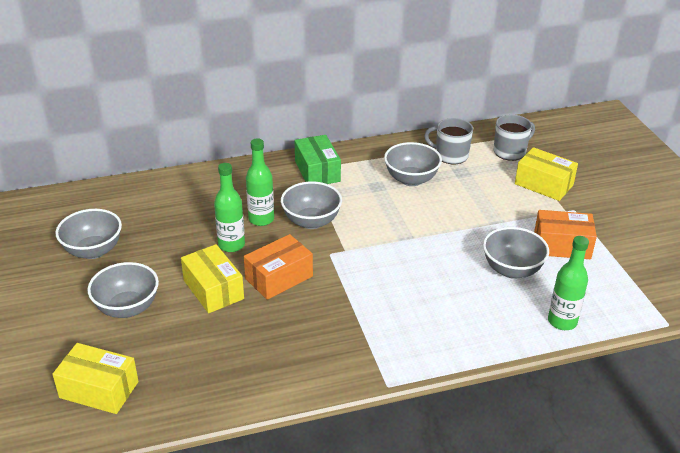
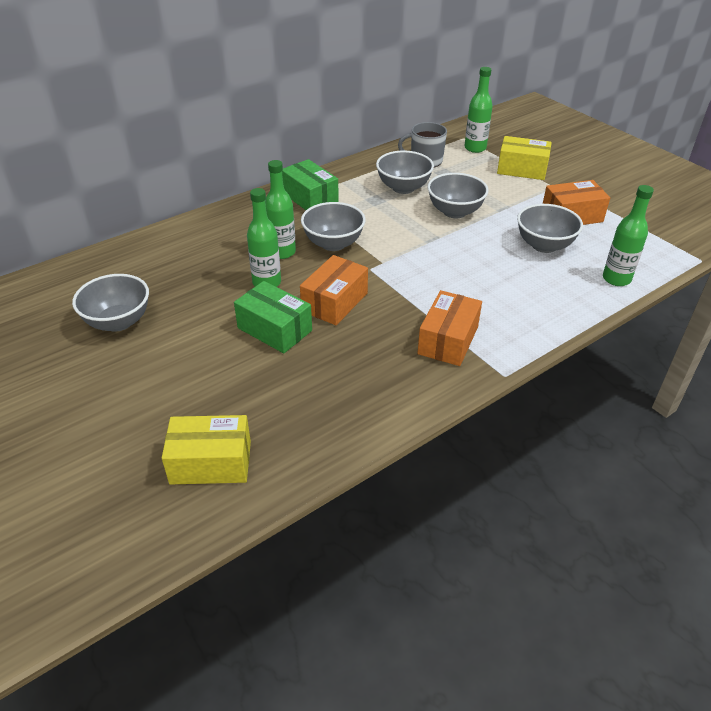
camera: 20 degrees left, 5 degrees up
grey bowl [88,262,159,318] -> grey bowl moved to [428,173,488,218]
yellow box [181,244,244,313] -> green box [234,281,312,353]
grey mug [494,115,535,161] -> green bottle [464,67,493,153]
none -> orange box [417,290,482,366]

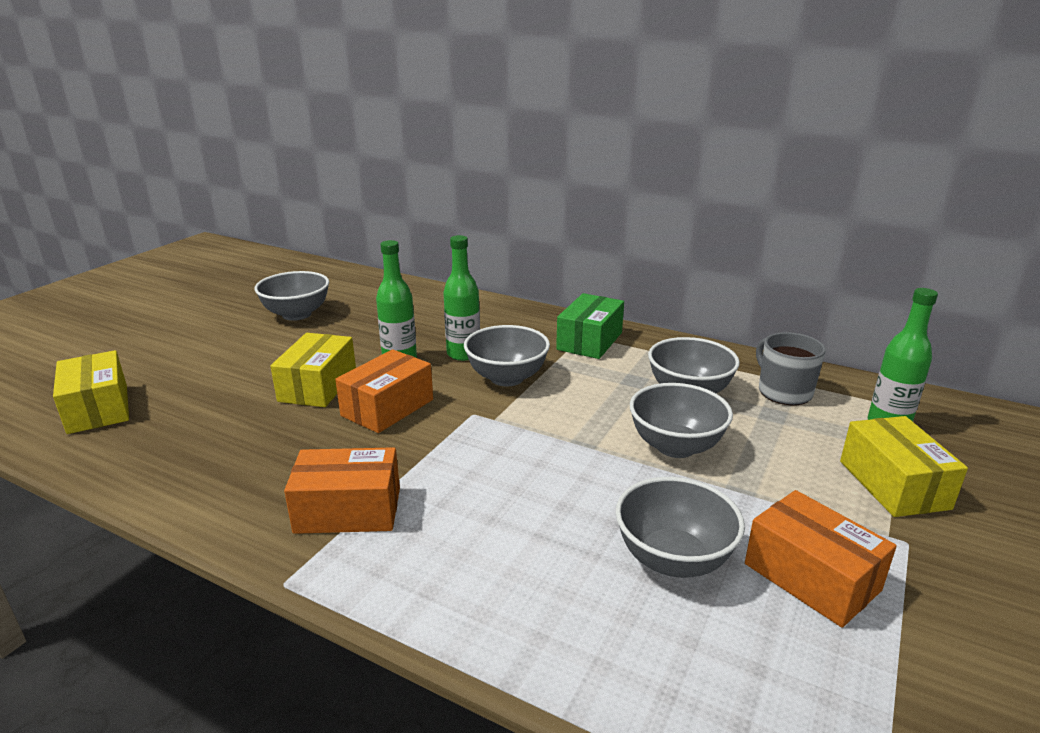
camera: 65 degrees right, 15 degrees down
green box [234,281,312,353] -> yellow box [270,333,356,407]
orange box [300,255,368,325] -> orange box turned 60 degrees counterclockwise [335,349,433,433]
green bottle [603,185,654,286] -> none

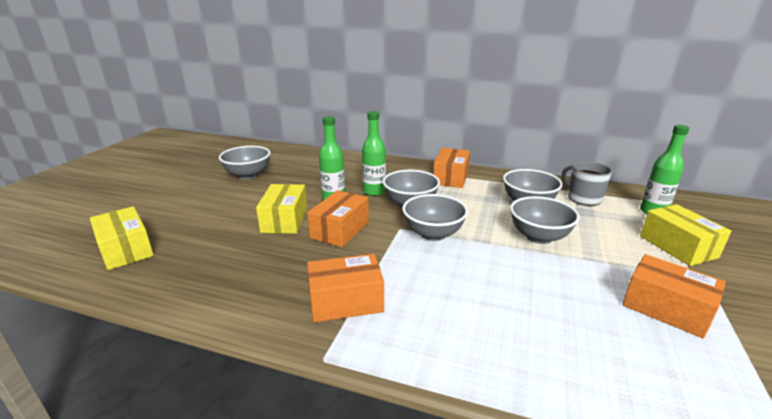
camera: 10 degrees left, 0 degrees up
green box [556,293,624,359] -> orange box [433,148,470,188]
grey bowl [616,477,745,578] -> grey bowl moved to [402,194,468,241]

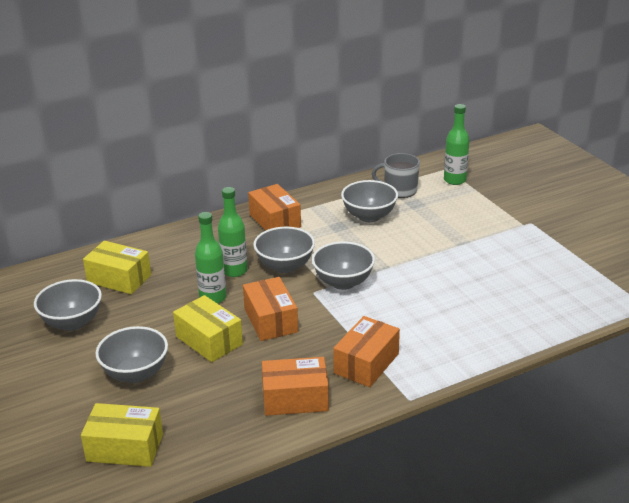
camera: 45 degrees left, 5 degrees up
grey bowl [510,196,580,244] -> grey bowl moved to [95,326,168,383]
orange box [622,254,726,338] -> orange box moved to [262,357,329,416]
yellow box [640,204,731,266] -> yellow box moved to [83,241,151,294]

